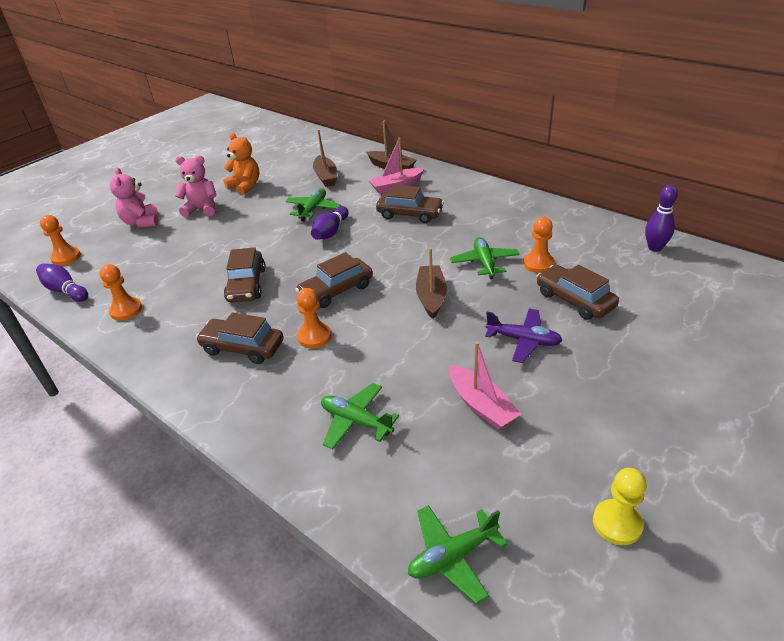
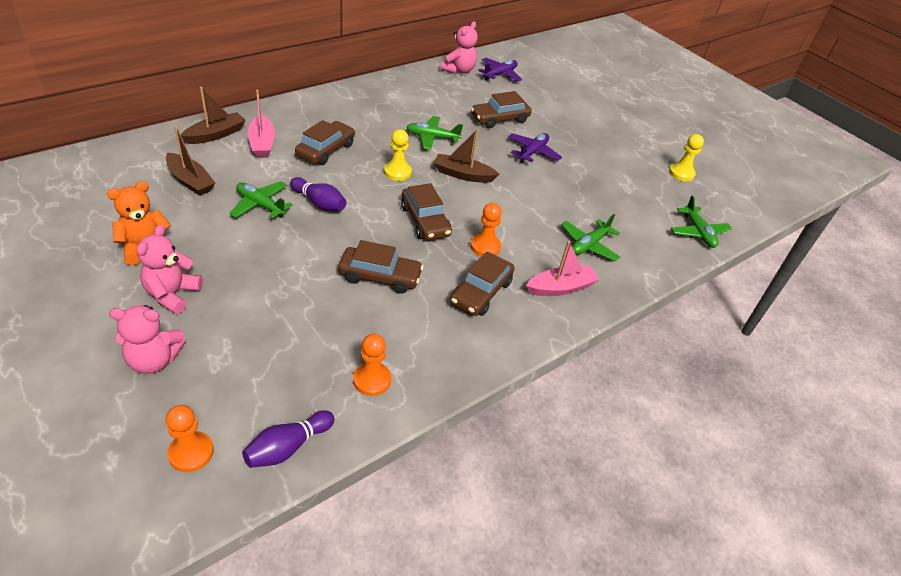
camera: 85 degrees left, 5 degrees up
brown boat [313,129,338,187] -> brown boat turned 45 degrees clockwise [166,126,215,196]
pink boat [449,342,521,429] -> pink boat moved to [526,241,600,296]
orange pawn [523,217,555,273] -> none
purple bowling pin [645,185,678,252] -> pink teddy bear [441,21,478,74]
none -> yellow pawn [384,129,412,181]
none -> purple plane [478,58,522,81]

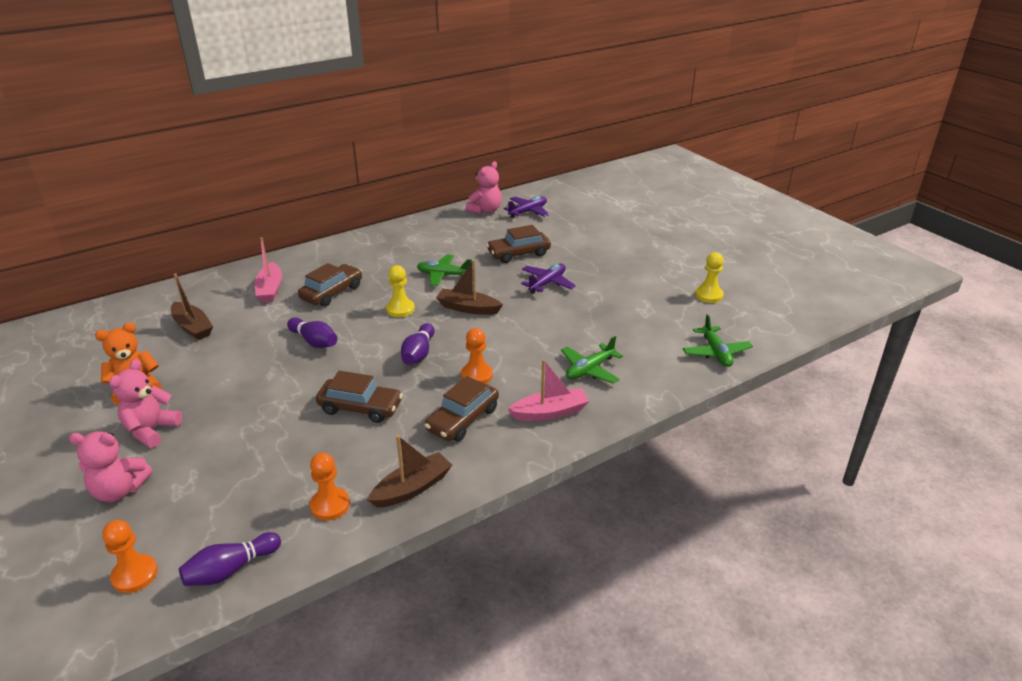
camera: 10 degrees right, 10 degrees down
brown boat [181,87,246,144] -> brown boat moved to [367,435,452,508]
green plane [229,181,293,219] -> none
brown car [401,183,452,240] -> purple bowling pin [401,323,435,365]

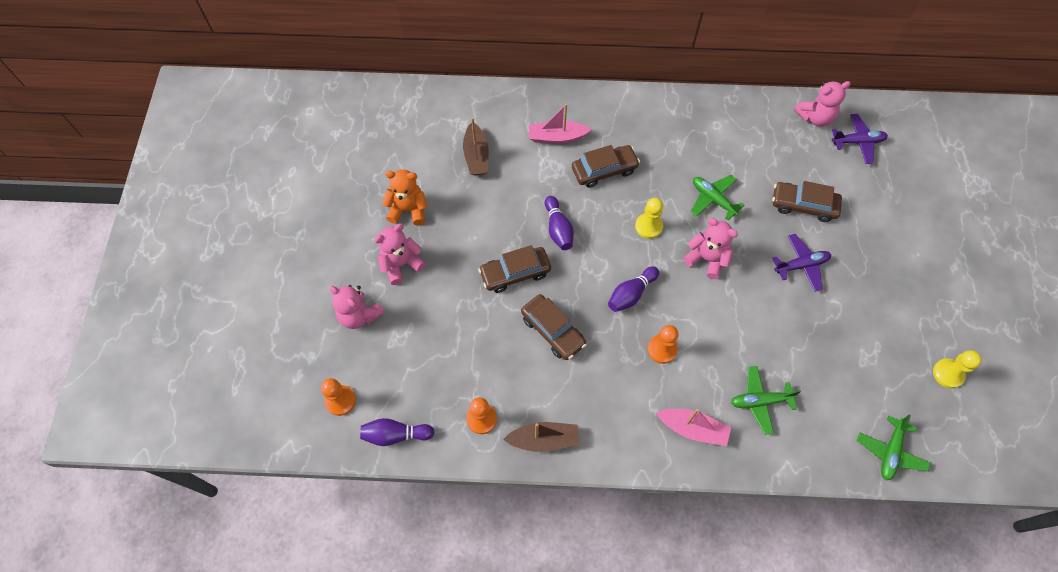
camera: 35 degrees right, 30 degrees up
pink boat [255,237,282,302] -> pink boat turned 60 degrees clockwise [529,104,592,144]
brown car [424,376,499,441] -> brown car moved to [478,245,551,293]
brown boat [436,260,503,315] -> pink teddy bear [683,218,738,279]

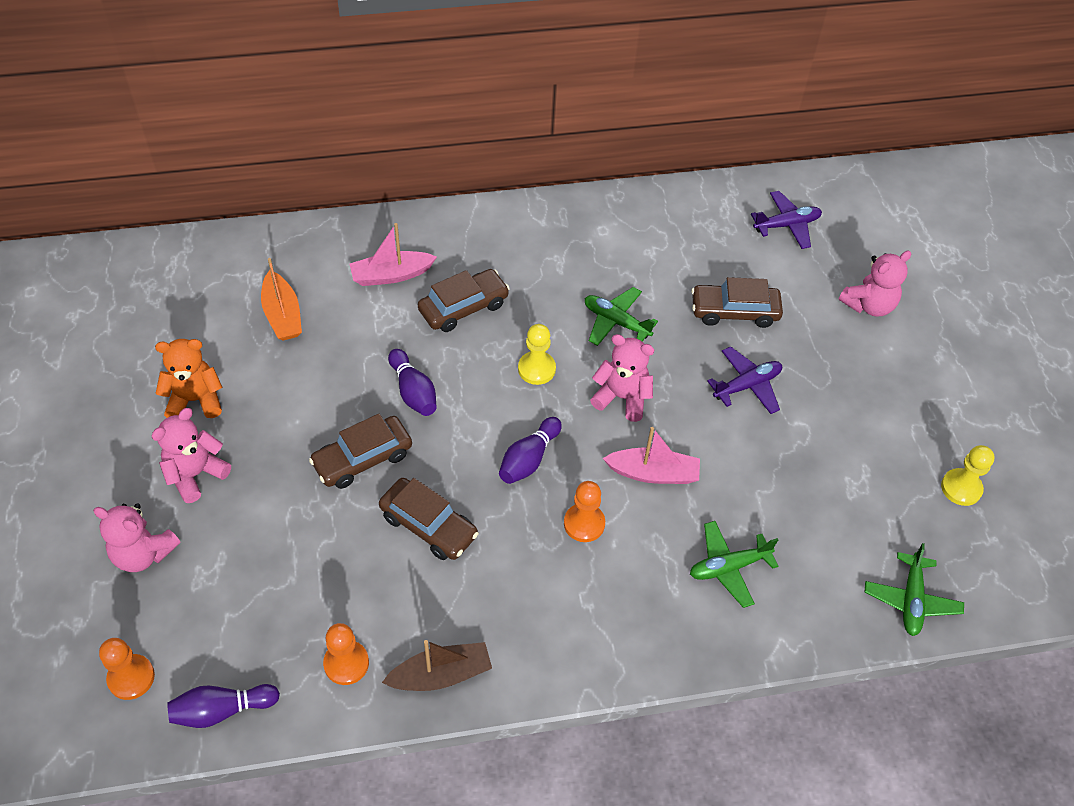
camera: 15 degrees left, 10 degrees down
brown boat [463,117,489,175] -> orange boat [261,258,302,341]
pink boat [656,409,731,446] -> pink boat moved to [603,427,700,484]
pink teddy bear [794,81,851,127] -> pink teddy bear moved to [838,250,911,317]

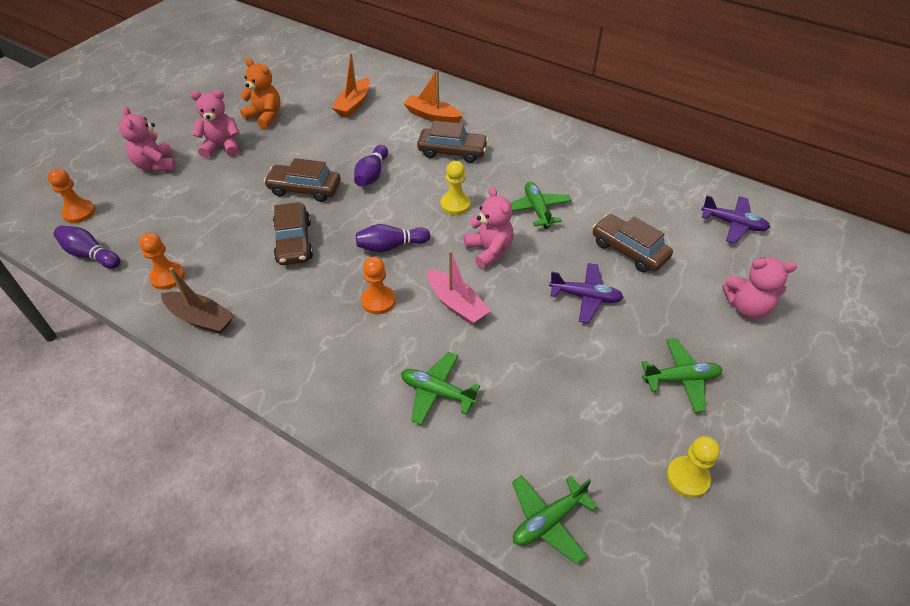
camera: 45 degrees right, 5 degrees down
pink boat [350,223,437,286] -> orange boat [403,70,463,123]
none -> green plane [641,338,722,413]

